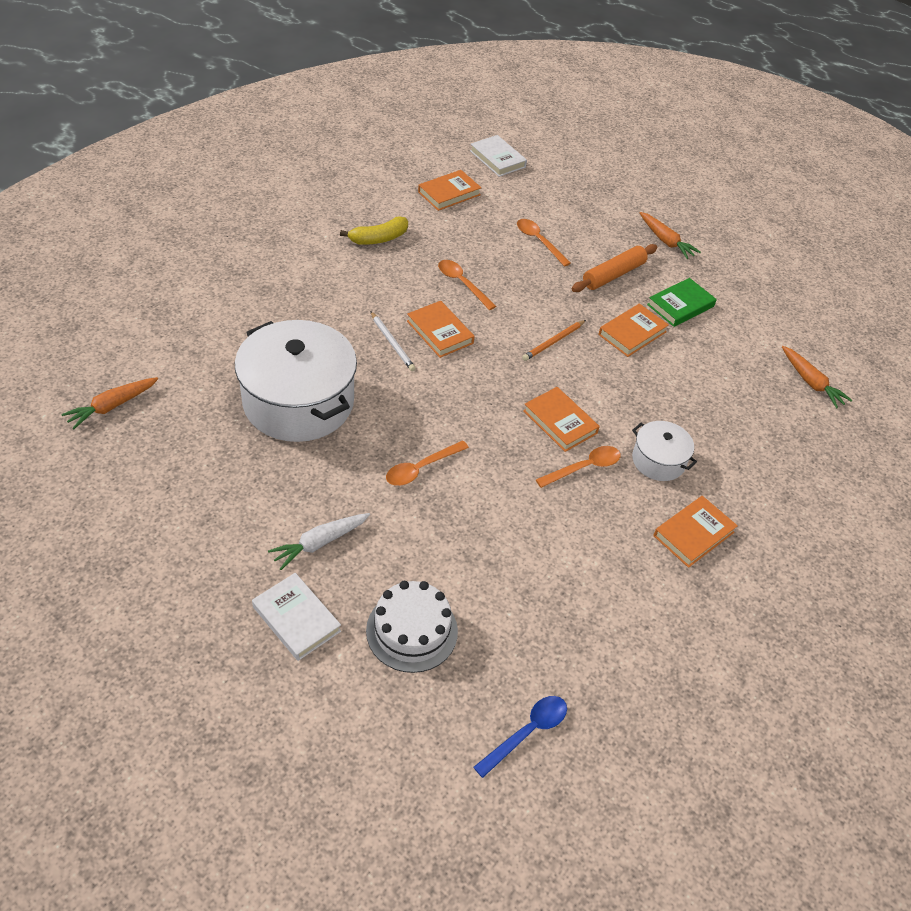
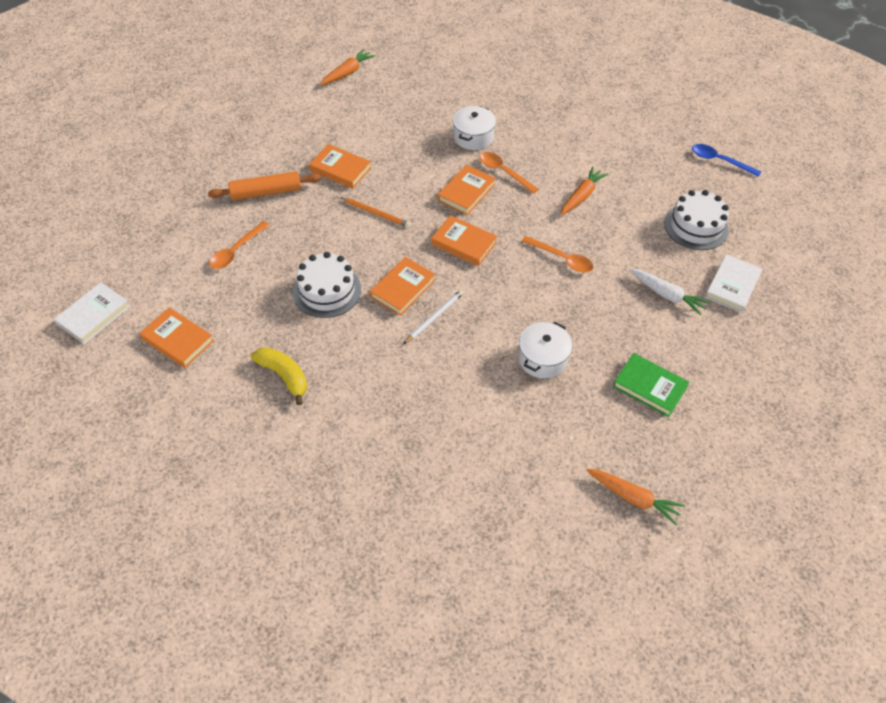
camera: 105 degrees left, 5 degrees up
white pot [235,320,357,442] -> white pot [518,322,572,378], size x0.49
orange spoon [438,260,496,310] -> white cake [293,252,361,318]
orange rolling pin [572,244,657,292] -> orange rolling pin turned 45 degrees counterclockwise [208,171,321,200]
orange carrot [640,212,701,259] -> orange carrot moved to [561,166,609,215]
green book [647,278,717,327] -> green book moved to [613,353,689,417]
orange book [653,496,738,568] -> orange book moved to [431,215,497,266]

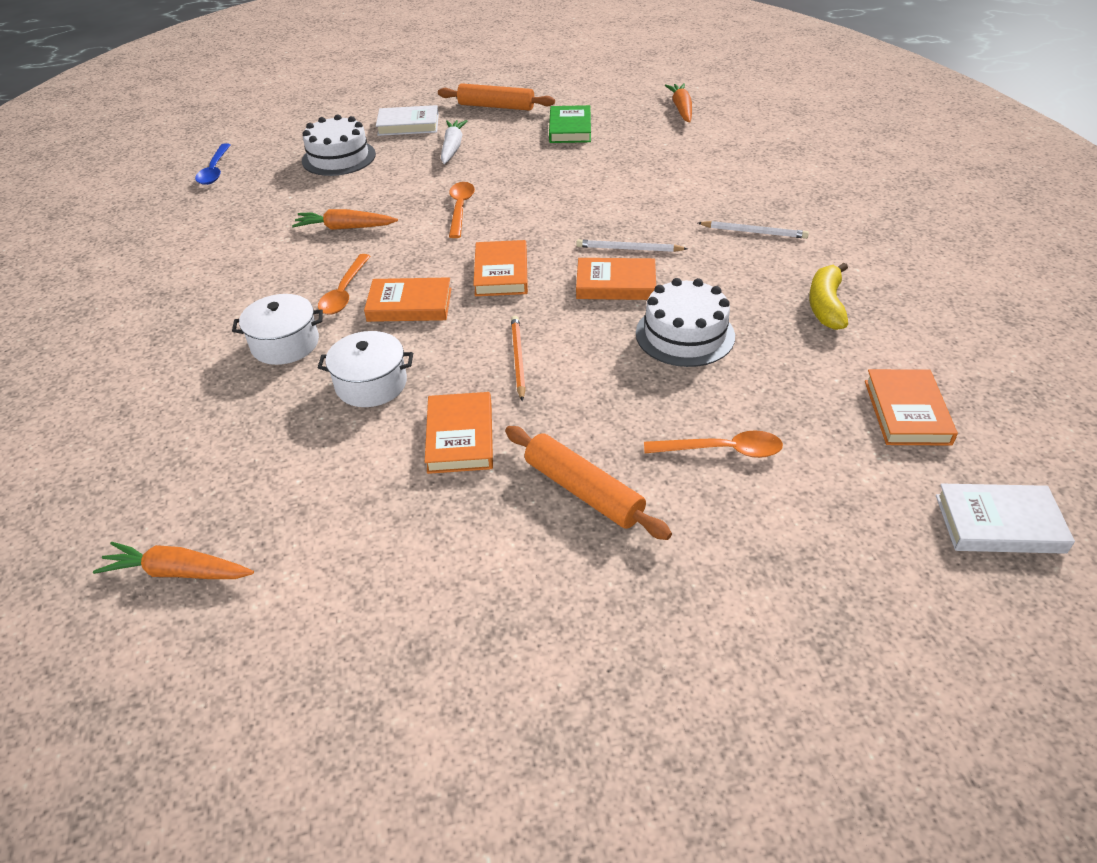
camera: 120 degrees left, 10 degrees down
white pot [518,322,572,378] -> white pot moved to [318,331,413,407]
none -> orange rolling pin [438,83,555,111]
none -> white pencil [698,221,809,239]

